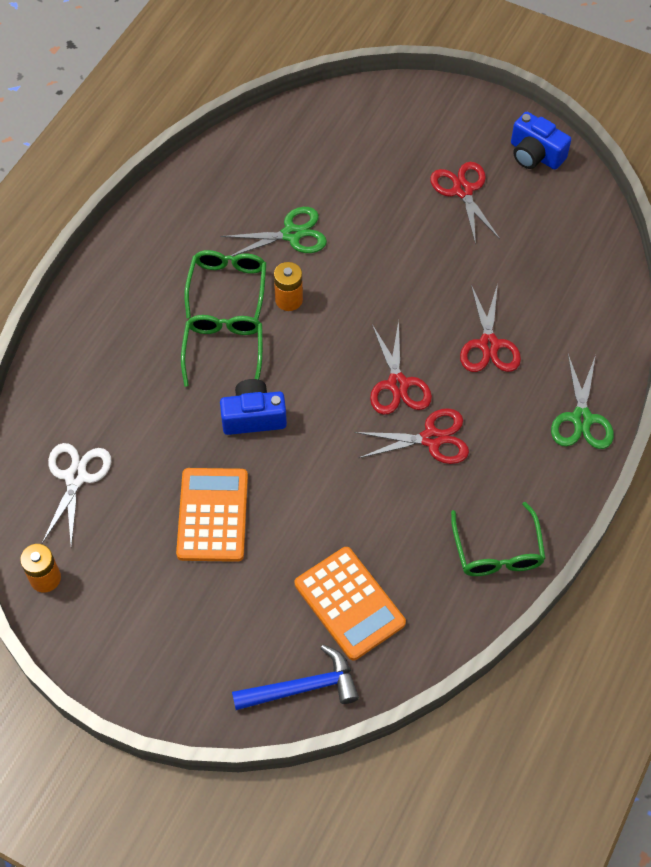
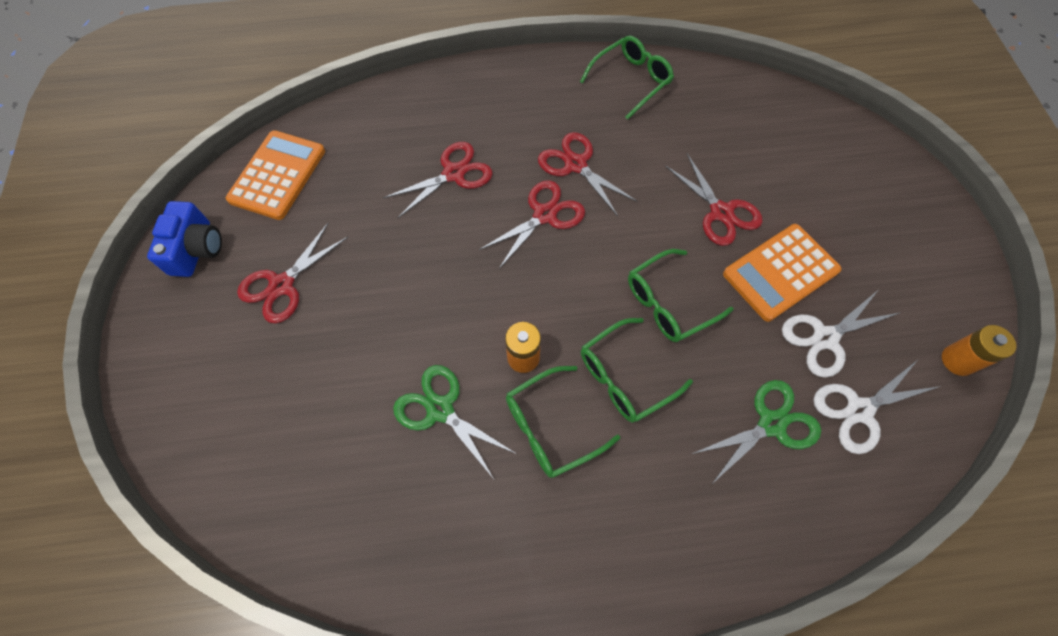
camera: 125 degrees left, 5 degrees up
blue camera [220,379,287,435] -> green glasses [628,249,734,342]
blue hammer [232,645,359,710] -> none
orange calculator [295,547,406,660] -> orange calculator moved to [226,130,325,220]
green scissors [551,354,614,449] -> green scissors moved to [692,380,821,485]
none -> red scissors [665,153,762,246]
none -> white scissors [782,290,901,378]

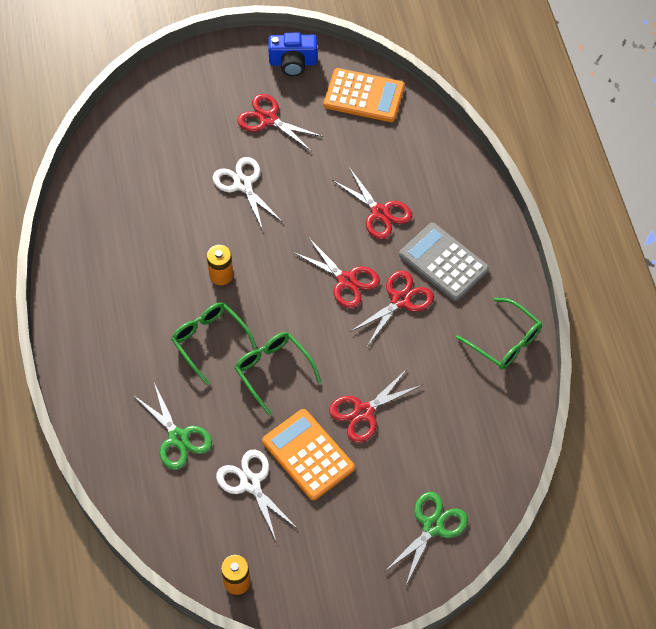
camera: 85 degrees right, 5 degrees down
green scissors [393,365,517,479] -> green scissors moved to [384,492,468,585]
green glasses [506,366,620,478] -> none
white scissors [813,361,941,454] -> white scissors moved to [213,157,282,230]
none -> grey calculator [399,223,489,301]

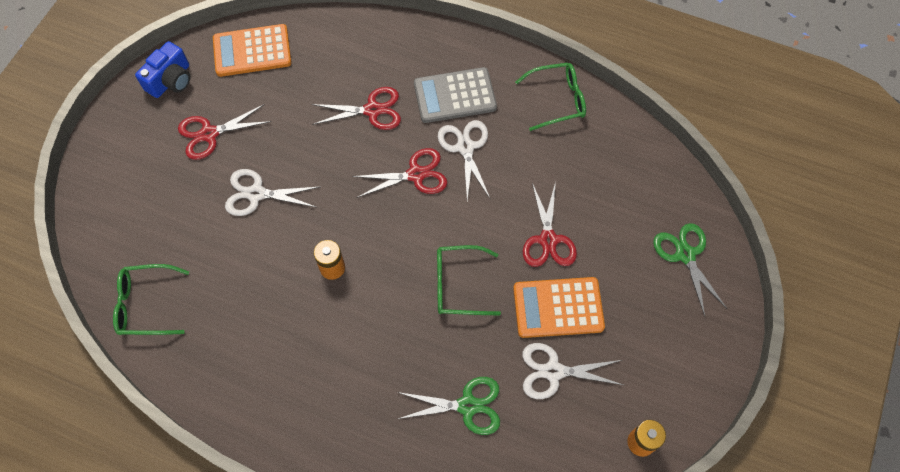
camera: 55 degrees left, 5 degrees up
green glasses [171,303,258,385] -> green glasses moved to [113,264,189,335]
orange calculator [324,68,405,122] -> orange calculator turned 150 degrees counterclockwise [213,24,292,77]
red scissors [350,270,434,347] -> white scissors [438,120,490,201]

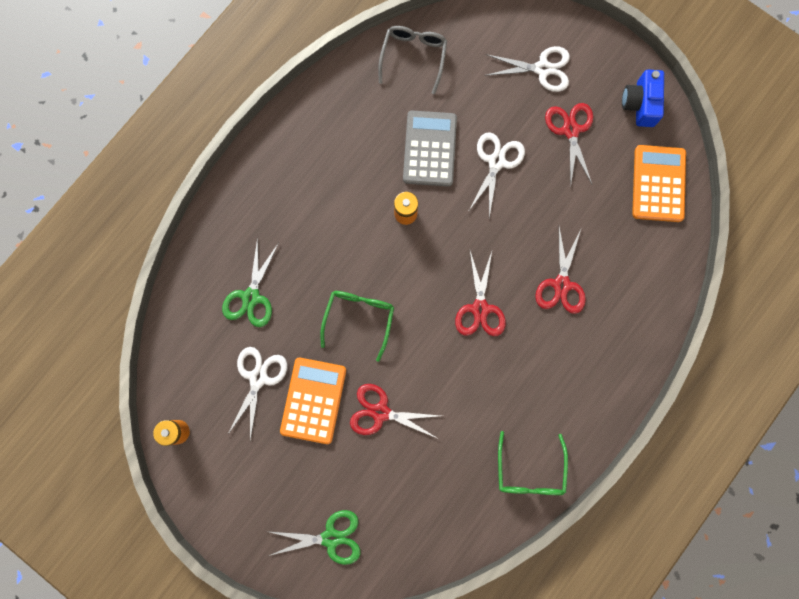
camera: 105 degrees right, 15 degrees up
green glasses [113,264,189,335] -> grey glasses [378,26,447,94]
blue camera [135,41,190,98] -> blue camera turned 45 degrees clockwise [622,69,664,127]
grey calculator [414,67,497,123] -> grey calculator moved to [403,111,457,186]
white scissors [438,120,490,201] -> white scissors moved to [485,46,570,92]

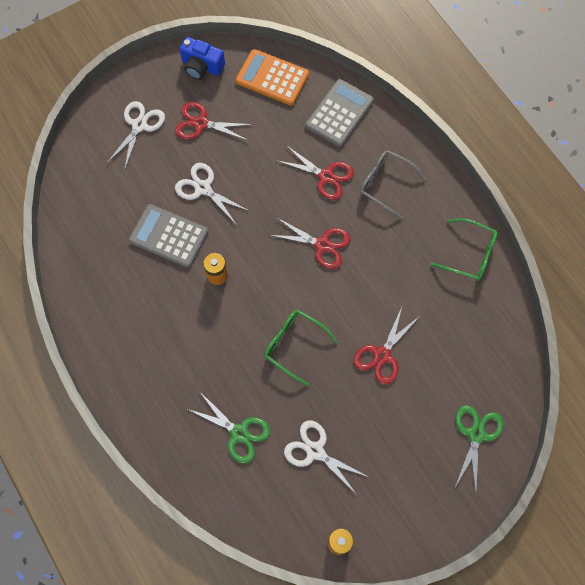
camera: 70 degrees left, 10 degrees down
orange calculator [280,358,346,444] -> none
grey glasses [378,26,447,94] -> grey glasses moved to [360,150,427,219]
none -> grey calculator [305,79,374,147]

